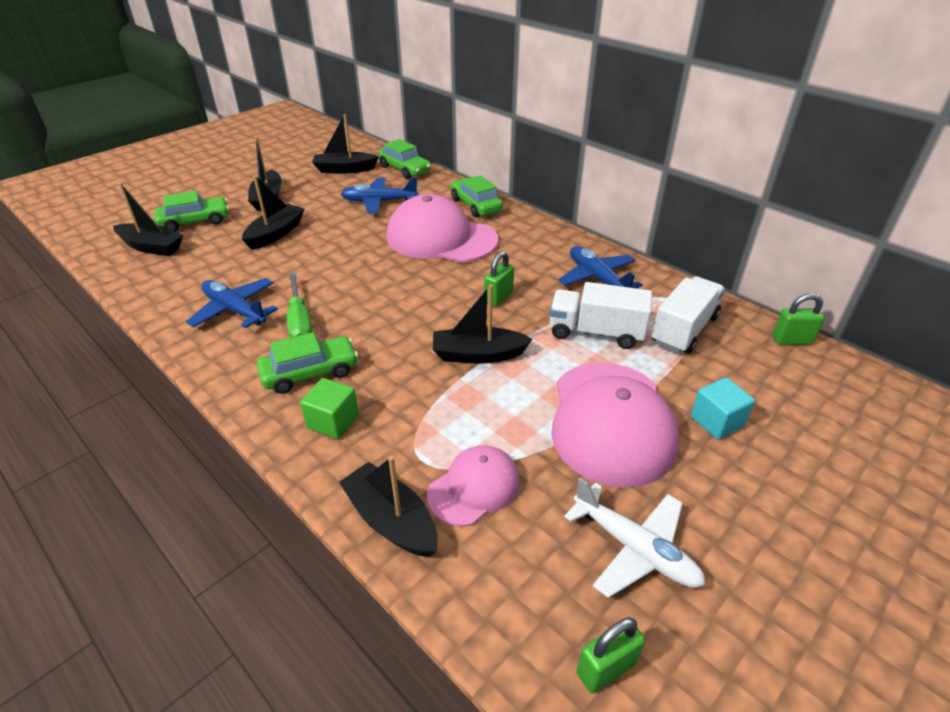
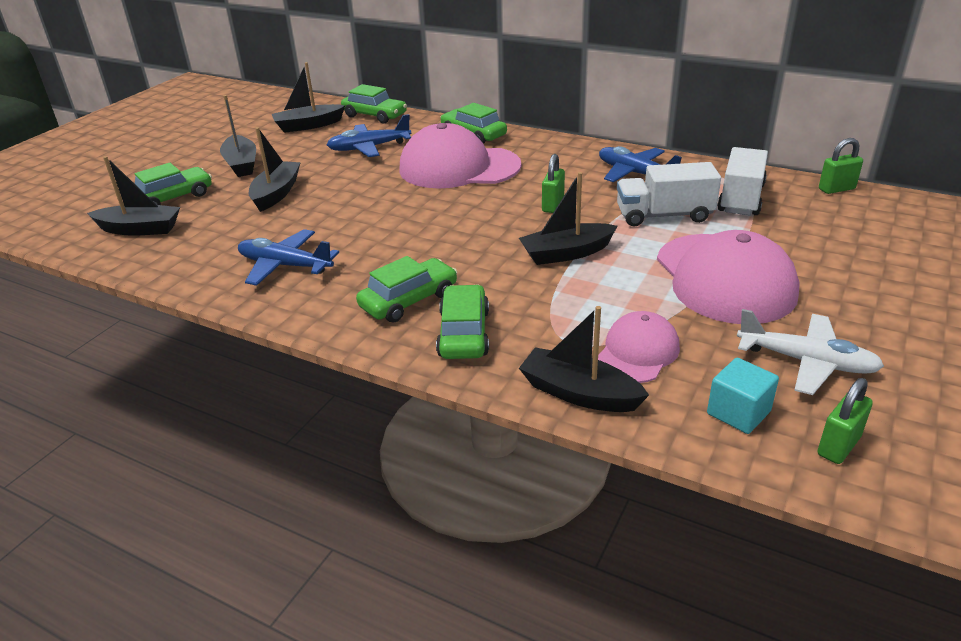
camera: 15 degrees left, 5 degrees down
green screwdriver [287,272,312,338] -> none
green cube [300,378,359,439] -> green car [436,284,489,359]
turquoise cube [691,377,755,440] -> turquoise cube moved to [707,358,779,434]

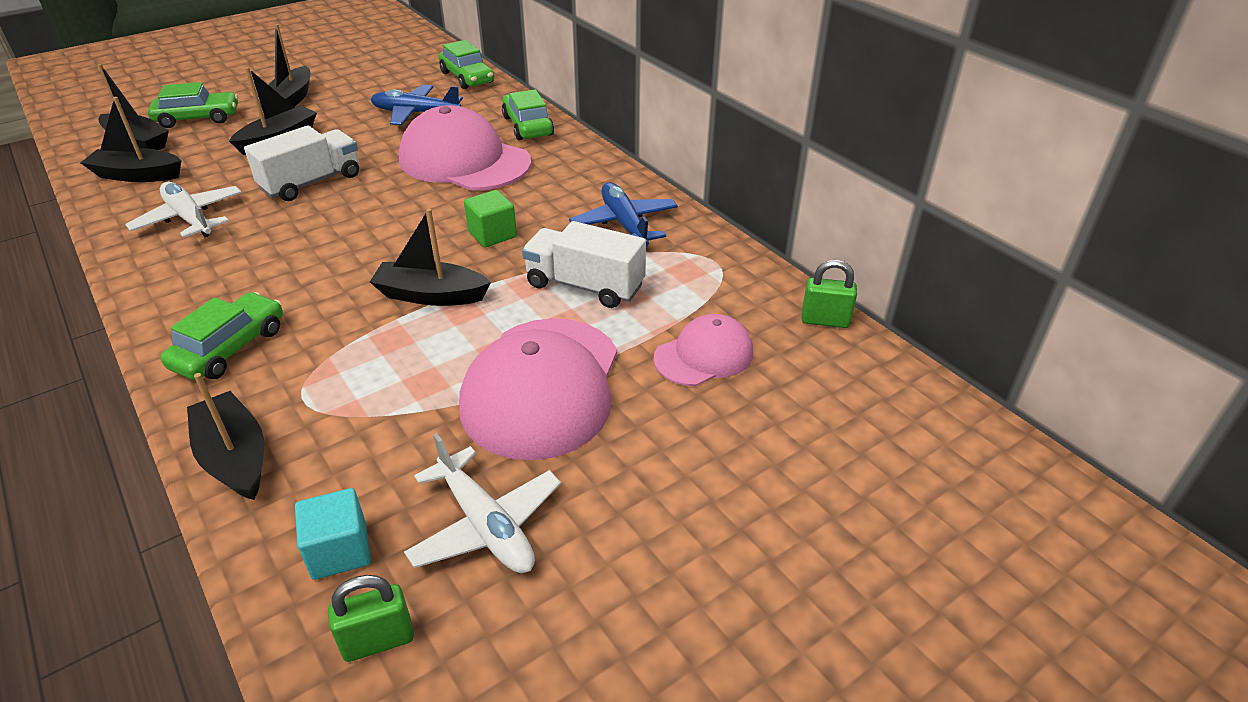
camera: 25 degrees right, 5 degrees up
blue plane [238,229,339,286] -> white plane [125,182,242,238]
black boat [272,62,345,133] -> black boat moved to [81,97,181,182]
green car [356,256,457,323] -> none
green padlock [542,154,565,213] -> green cube [464,190,517,248]
pink cap [598,311,680,383] -> pink cap moved to [653,314,753,386]
white truck [717,147,768,215] -> white truck moved to [244,126,359,201]

